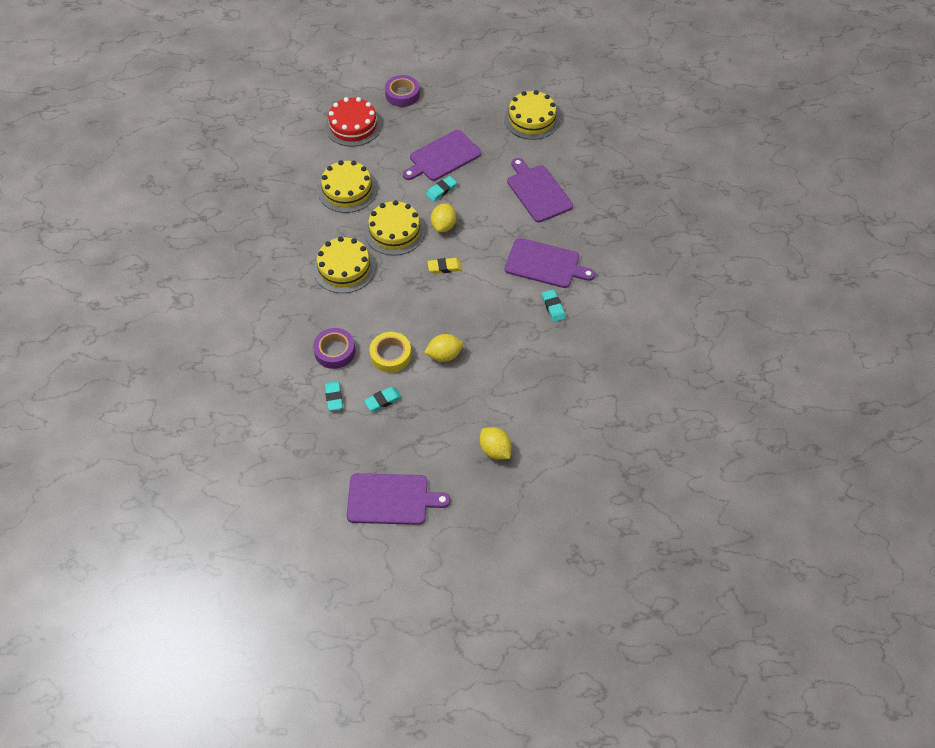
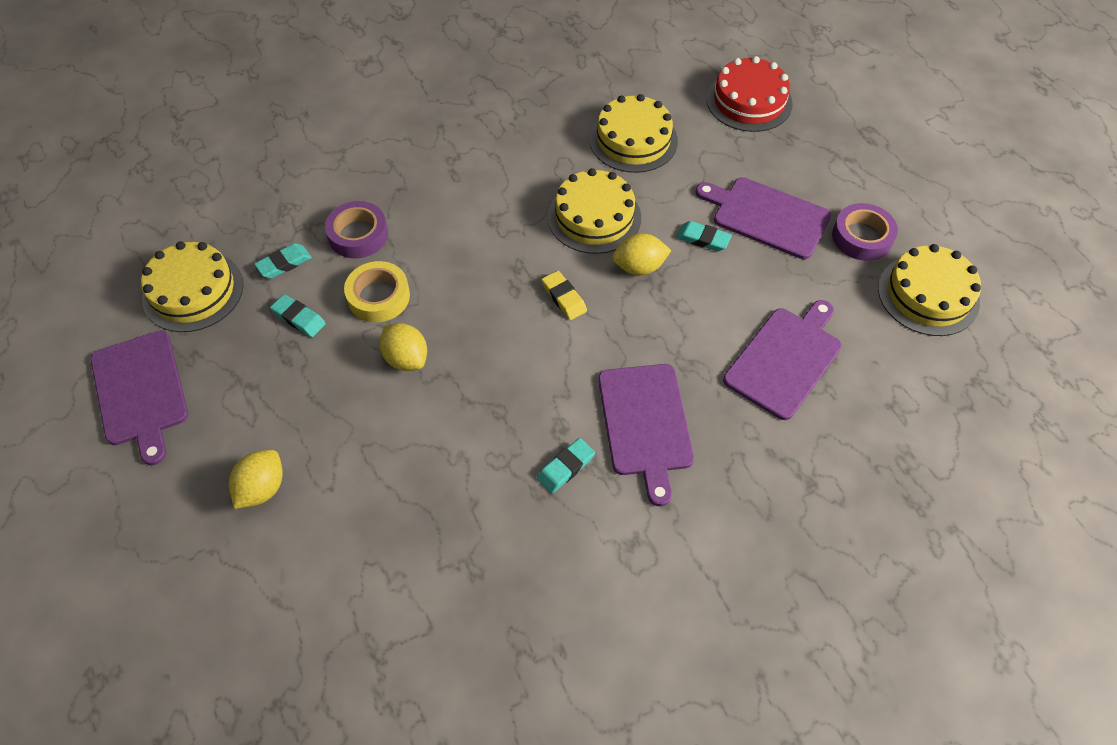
camera: 65 degrees right, 0 degrees up
yellow cake [313,237,376,293] -> yellow cake moved to [141,241,244,332]
purple tape [385,75,420,107] -> purple tape moved to [832,203,898,261]

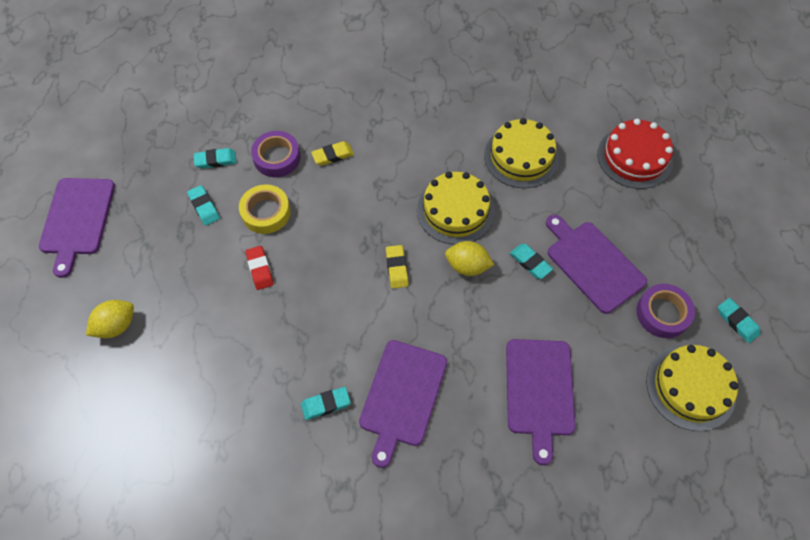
camera: 25 degrees right, 5 degrees up
yellow cake [141,241,244,332] -> none
yellow lemon [380,323,427,371] -> red eraser [245,246,273,290]
purple cutting board [723,300,842,420] -> purple cutting board turned 120 degrees clockwise [506,339,576,465]
none -> yellow eraser [311,141,354,166]
none -> turquoise eraser [718,298,761,343]

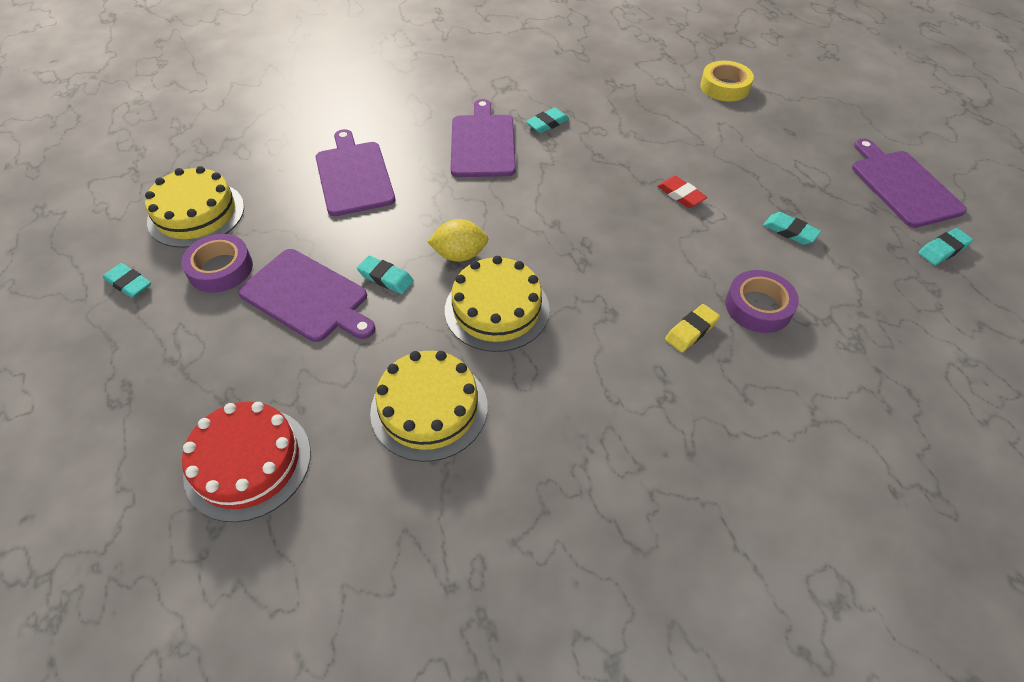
camera: 160 degrees right, 10 degrees down
yellow lemon [86,300,134,338] -> none
turquoise eraser [194,148,237,169] -> turquoise eraser moved to [918,228,973,265]
yellow tape [239,184,291,234] -> yellow tape moved to [700,61,754,102]
yellow eraser [386,245,409,289] -> none

